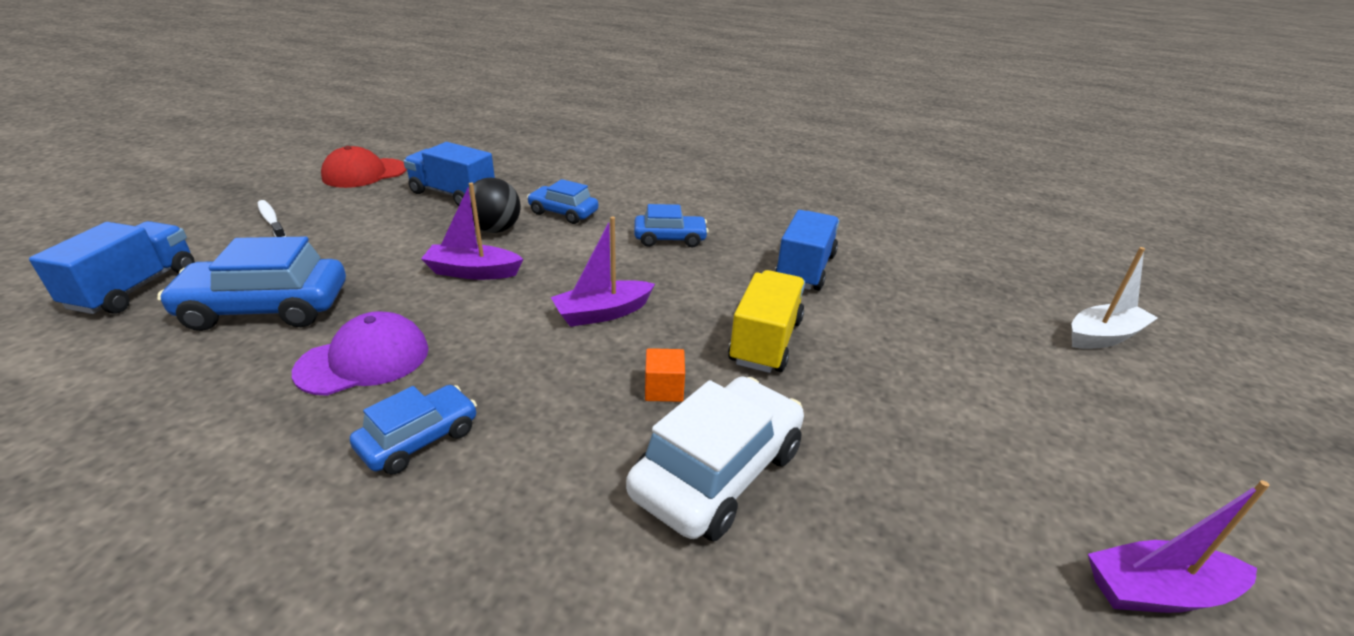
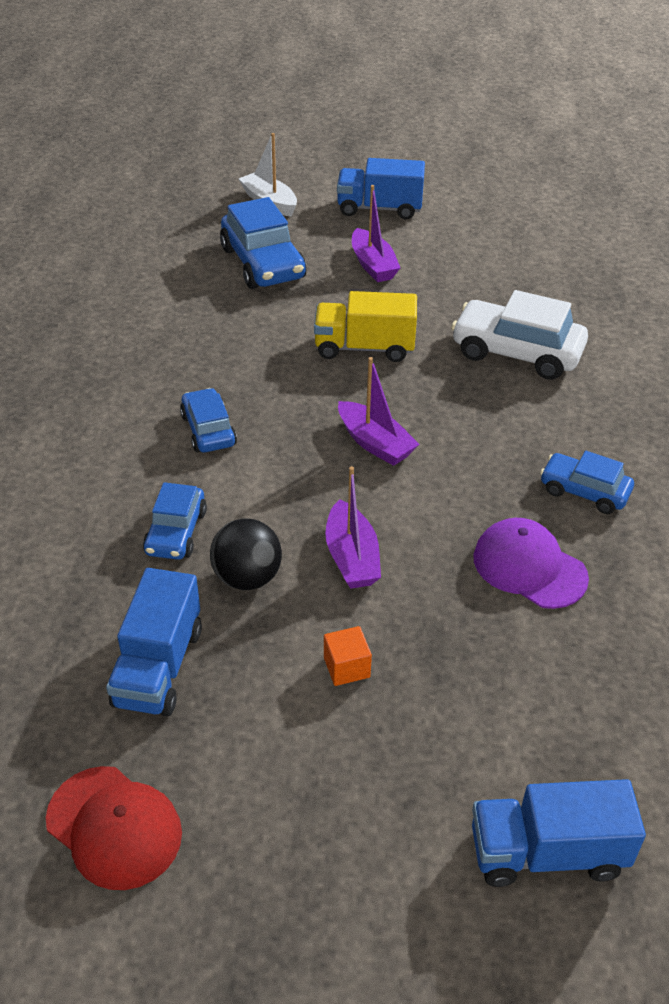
camera: 105 degrees left, 10 degrees up
blue car [157,237,346,331] -> blue car moved to [220,197,306,289]
white toothbrush [258,200,286,237] -> none
orange cube [645,348,685,402] -> orange cube moved to [324,626,372,686]
blue truck [775,210,839,291] -> blue truck moved to [337,158,425,220]
purple boat [1088,480,1270,613] -> purple boat moved to [352,185,400,282]

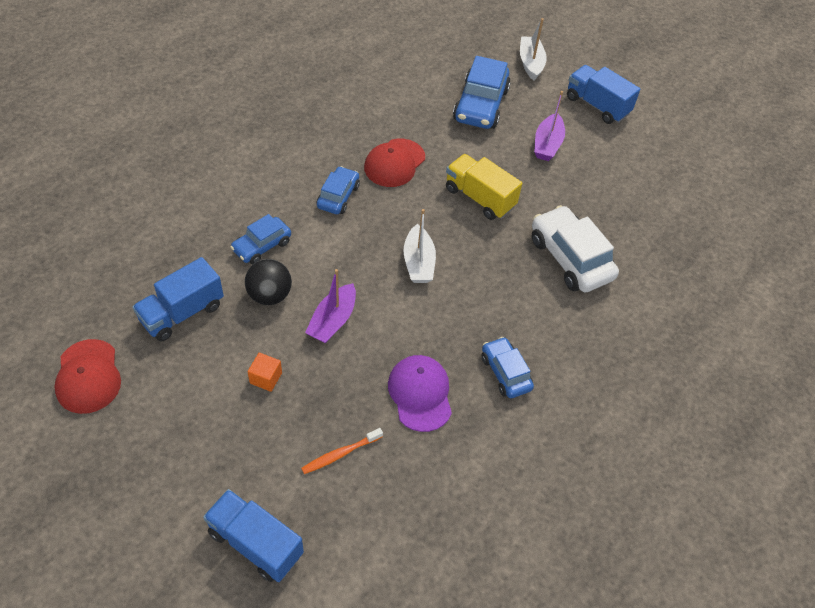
camera: 35 degrees right, 10 degrees up
purple boat [338,357,420,466] -> white boat [403,209,436,283]
none -> orange toothbrush [301,428,383,474]
none -> red cap [364,139,425,187]

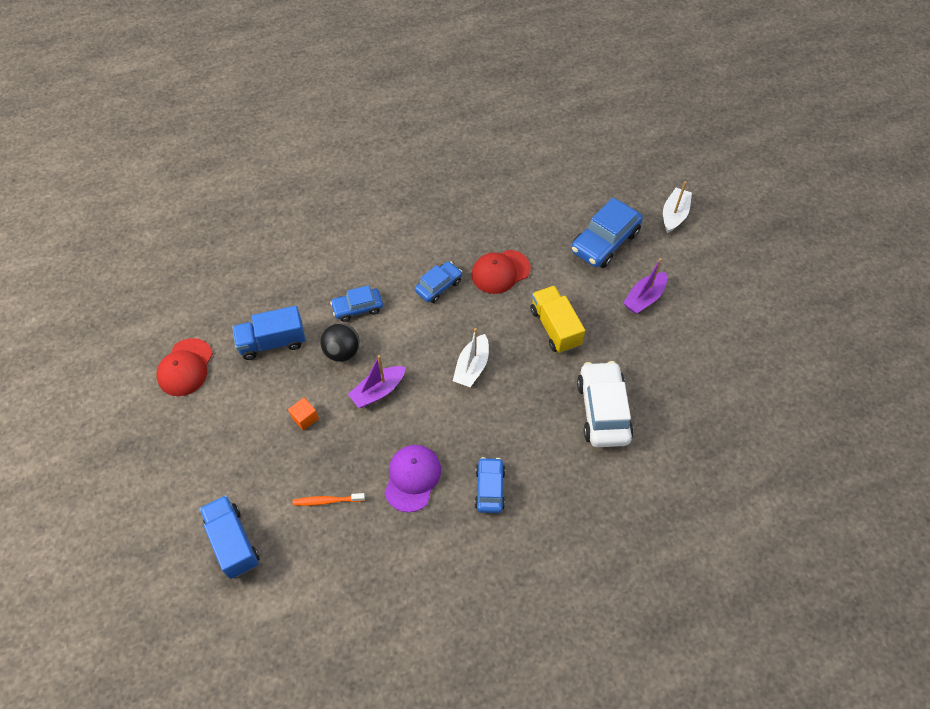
camera: 30 degrees right, 5 degrees up
blue truck [567,65,640,124] -> none

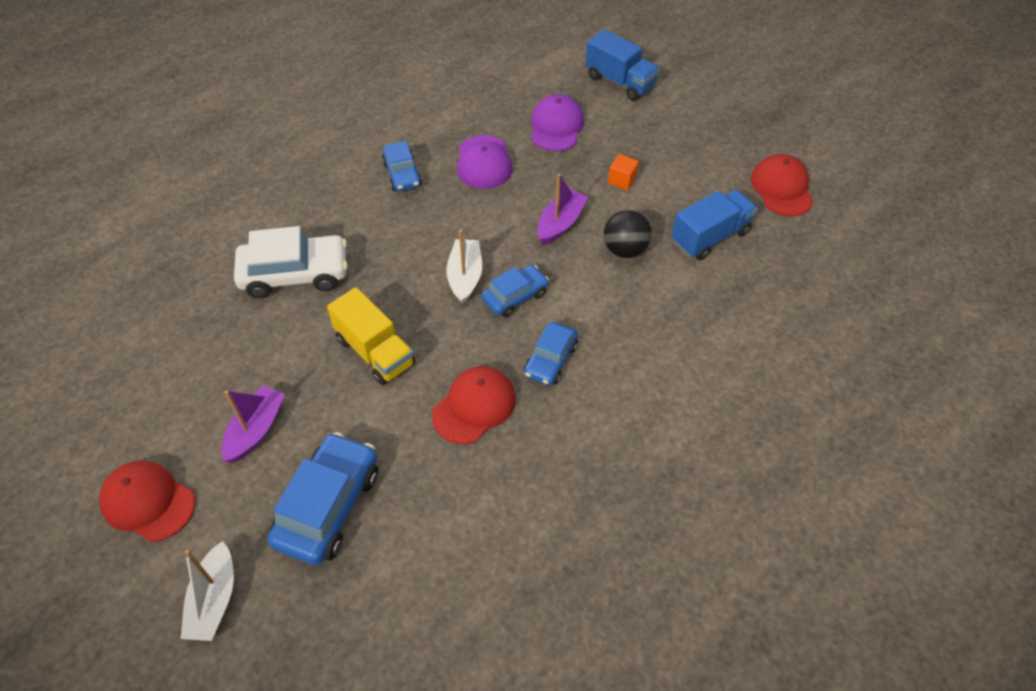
camera: 160 degrees right, 5 degrees down
orange toothbrush [292,493,365,506] -> purple cap [531,94,584,151]
blue car [330,285,383,322] -> blue car moved to [482,265,549,317]
white car [577,361,634,447] -> white car turned 75 degrees counterclockwise [234,226,348,298]
none -> red cap [99,461,195,542]

